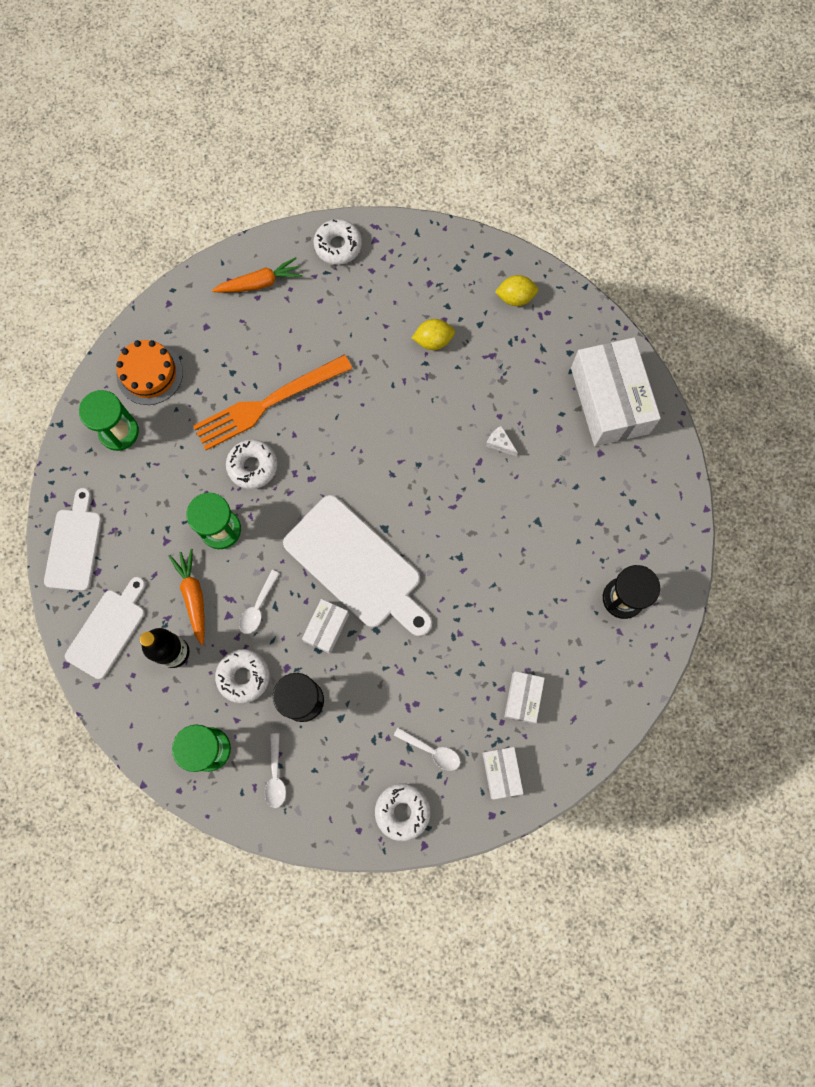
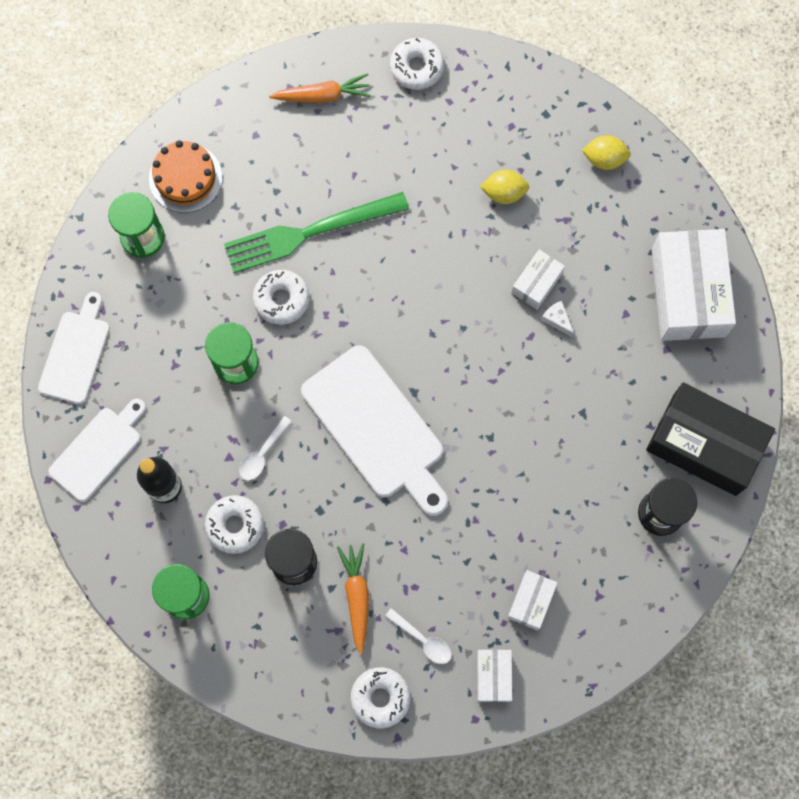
camera: 10 degrees right, 0 degrees up
orange carrot [169,549,205,645] -> orange carrot moved to [337,543,369,654]
orange fork [193,355,353,450] -> green fork [224,192,409,273]
white spoon [265,733,286,808] -> none
white box [302,599,349,654] -> white box moved to [512,249,565,310]
none -> black box [646,382,775,496]

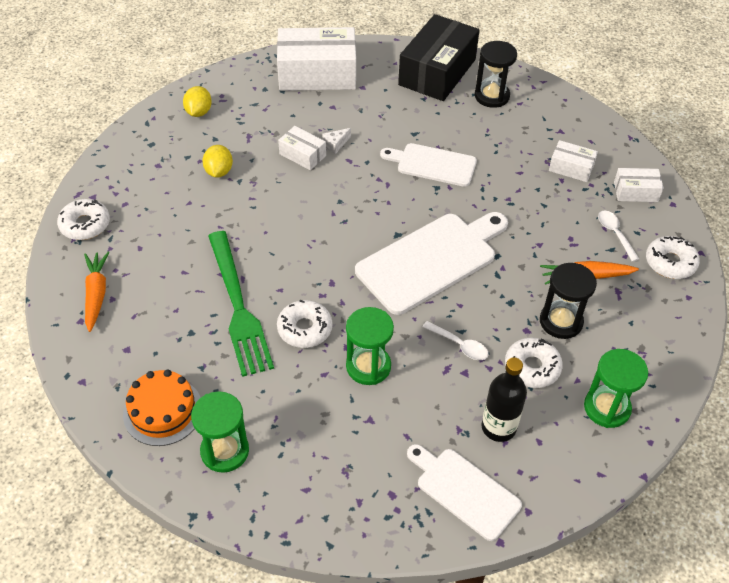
camera: 90 degrees left, 25 degrees down
white cutting board [38,292,110,404] -> white cutting board moved to [380,143,477,187]
white spoon [385,608,452,664] -> white spoon turned 60 degrees counterclockwise [598,211,639,262]

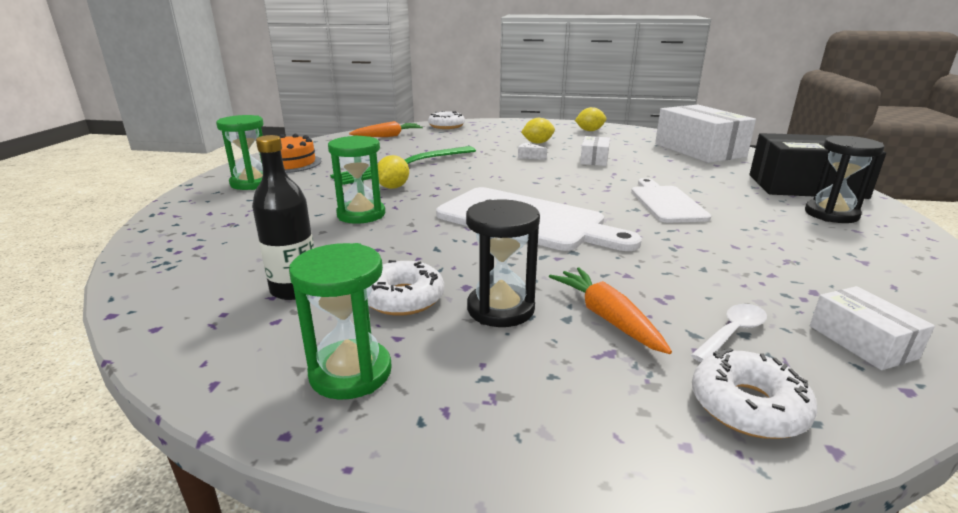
camera: 70 degrees right, 25 degrees down
white donut [277,300,332,348] -> yellow lemon [378,155,409,189]
white cheese [322,128,351,154] -> white cheese moved to [518,142,547,160]
white cutting board [407,444,522,541] -> none
white spoon [422,321,489,360] -> none
white box [549,140,598,182] -> none

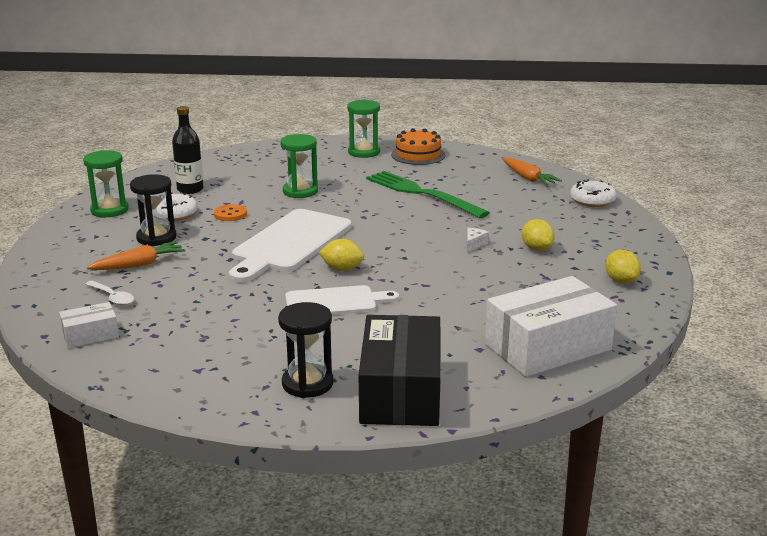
camera: 85 degrees right, 0 degrees up
yellow lemon [378,155,409,189] -> yellow lemon moved to [319,239,364,271]
white box [580,136,610,166] -> none
white donut [692,348,817,439] -> none
none -> orange button [214,204,247,221]

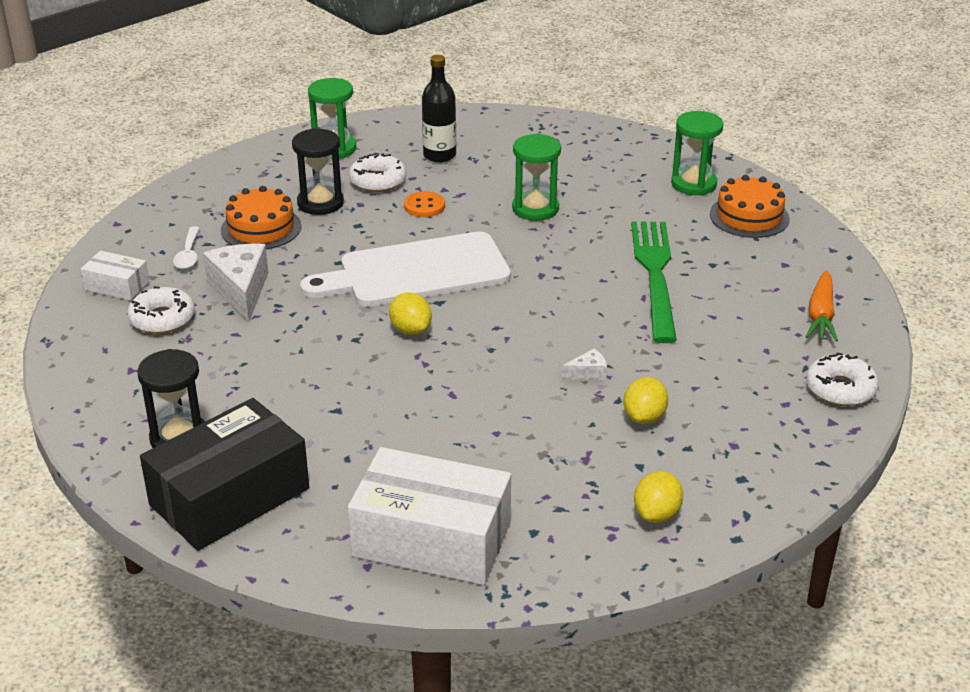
camera: 45 degrees right, 10 degrees up
orange carrot [87,241,186,270] -> orange cake [221,186,301,249]
white cutting board [285,285,399,315] -> none
none -> white donut [127,286,195,334]
none -> white cheese [203,244,268,322]

